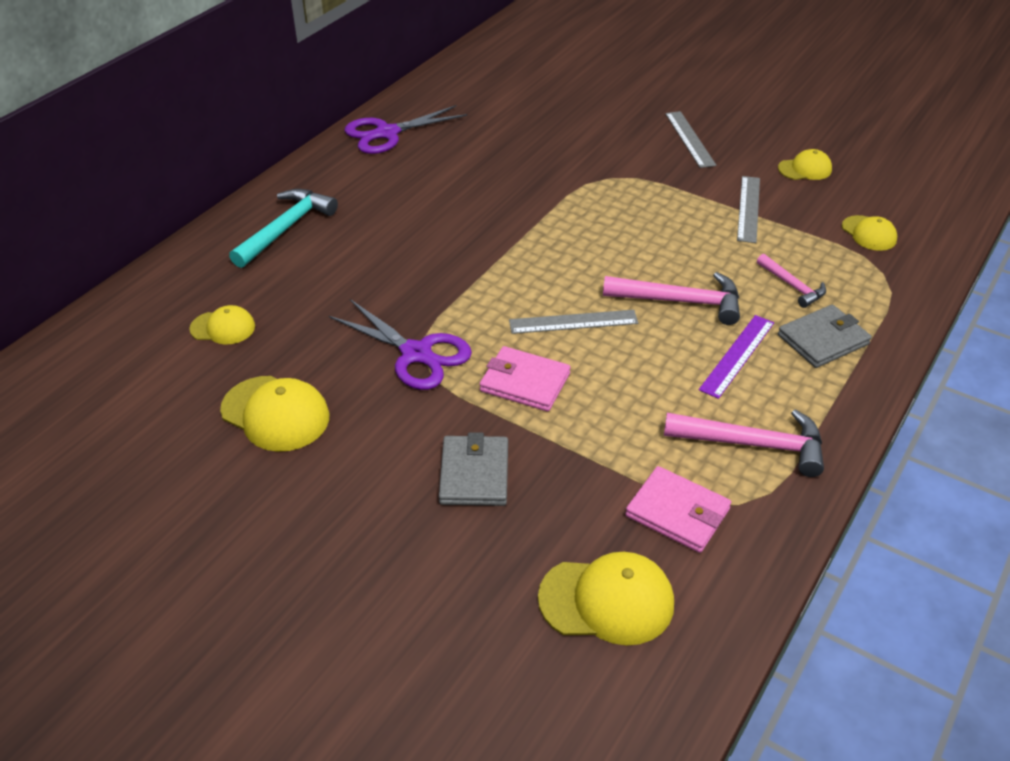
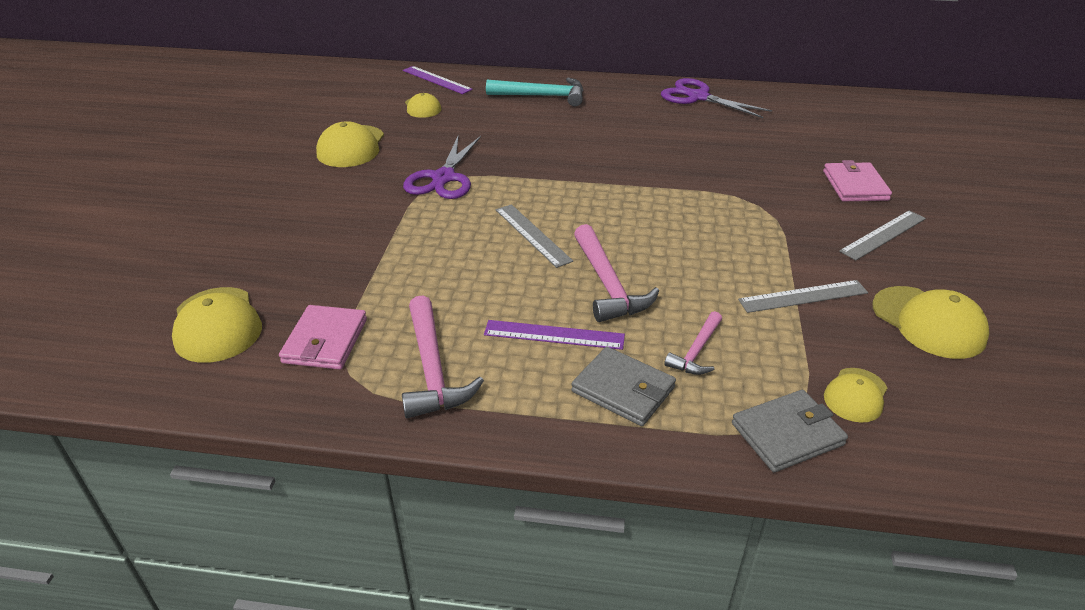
camera: 65 degrees right, 5 degrees down
grey wallet [439,432,508,506] -> grey wallet moved to [732,390,848,472]
pink wallet [480,346,570,412] -> pink wallet moved to [823,160,892,201]
yellow cap [778,149,832,180] -> yellow cap [872,286,989,359], size x1.64
none -> purple ruler [403,66,473,94]

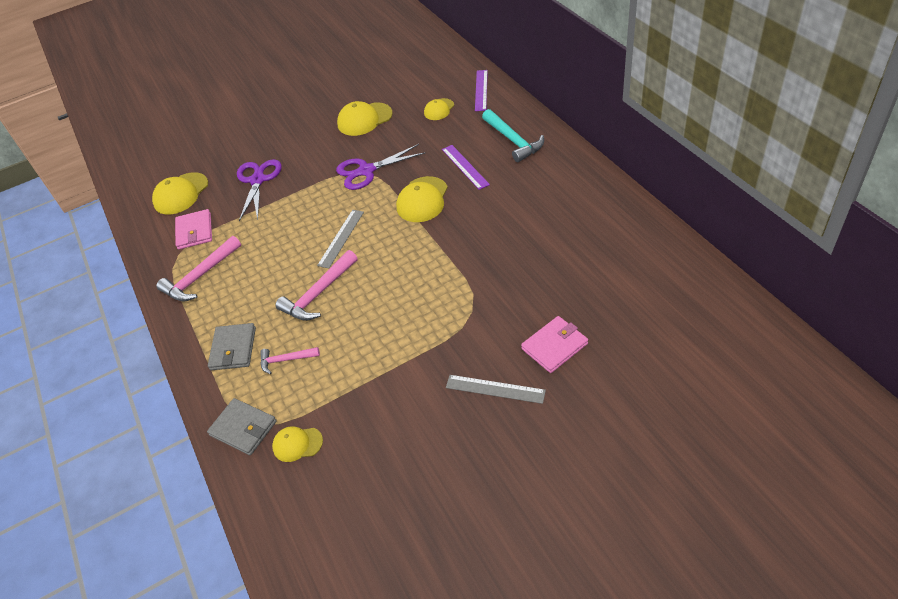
camera: 60 degrees right, 10 degrees up
pink wallet [279,305,367,370] -> pink wallet turned 75 degrees counterclockwise [175,209,212,250]
purple ruler [484,320,625,350] -> purple ruler moved to [442,145,490,190]
purple scissors [661,78,772,118] -> purple scissors moved to [237,159,282,221]
grey ruler [738,280,868,313] -> none
yellow cap [872,286,989,359] -> yellow cap moved to [396,176,448,222]

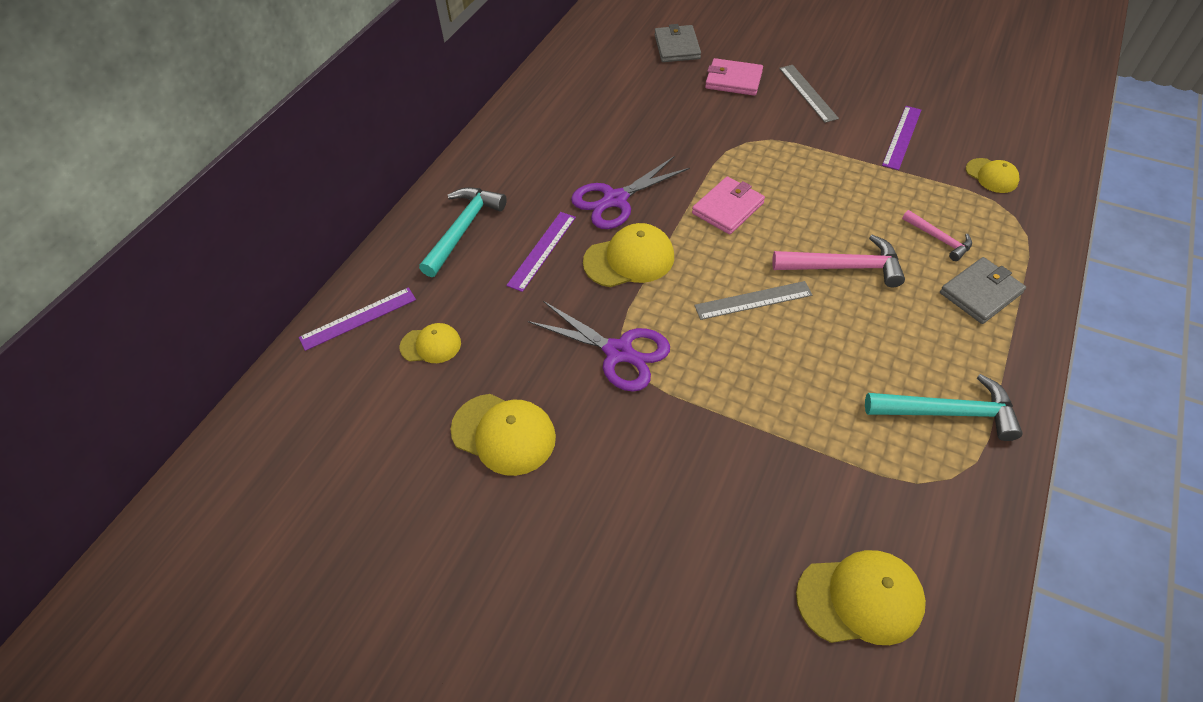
camera: 130 degrees left, 5 degrees up
pink hammer [156,236,241,302] -> turquoise hammer [865,374,1023,441]
pink wallet [175,209,212,250] -> pink wallet moved to [692,176,765,235]
grey wallet [207,398,277,455] -> grey wallet moved to [654,24,701,62]
purple scissors [237,159,282,221] -> purple scissors moved to [571,157,690,229]
none -> purple ruler [882,106,921,170]

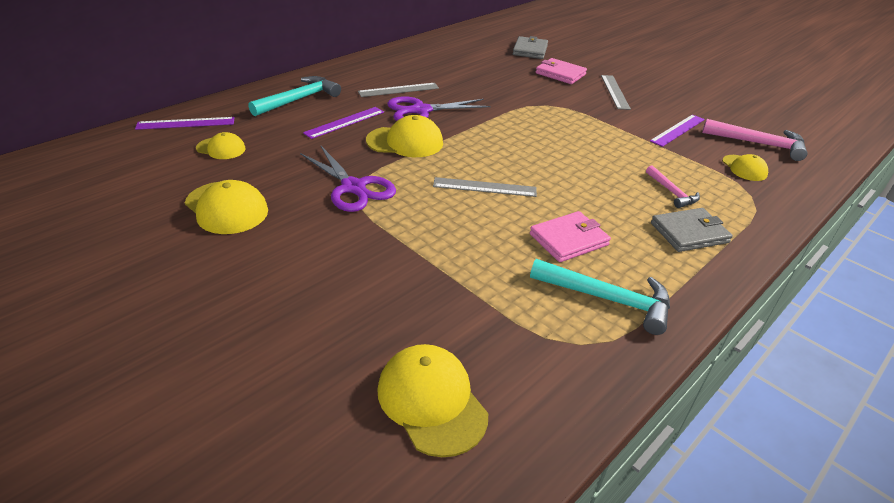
camera: 15 degrees right, 15 degrees down
pink wallet [692,176,765,235] -> pink wallet moved to [530,211,611,262]
pink hammer [772,235,905,288] -> pink hammer moved to [702,119,808,161]
yellow cap [796,550,926,645] -> yellow cap turned 135 degrees counterclockwise [377,344,488,457]
none -> grey ruler [358,83,439,97]

